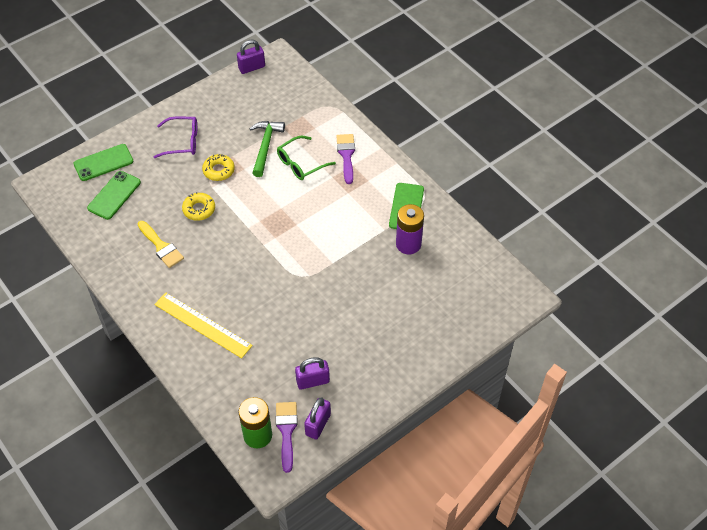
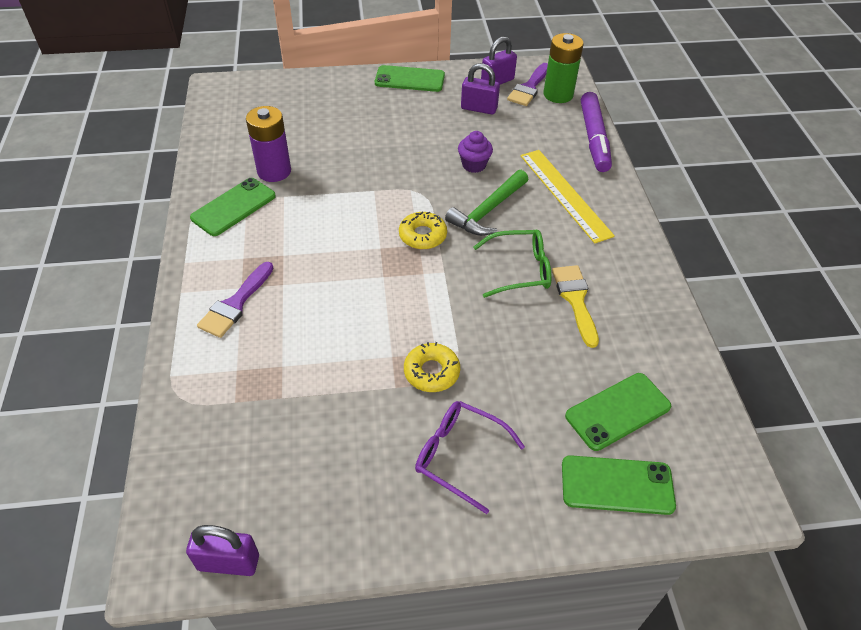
camera: 150 degrees left, 5 degrees down
yellow donut [182,192,215,221] -> yellow donut moved to [399,212,447,249]
green hammer [249,121,285,177] -> green hammer moved to [445,170,528,236]
green glasses [277,135,336,180] -> green glasses moved to [473,230,552,298]
none -> green phone [375,65,445,92]
none -> purple cupcake [458,131,493,173]
none -> purple marker [581,92,612,172]

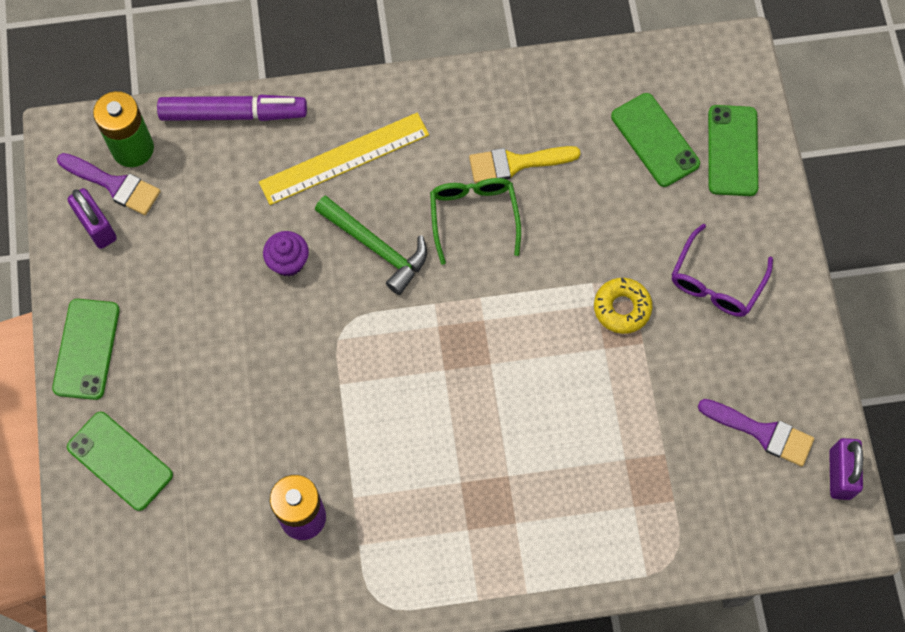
camera: 90 degrees left, 20 degrees up
green phone [190,178,276,236] -> green phone moved to [67,412,173,511]
purple brush [197,262,274,338] -> purple brush moved to [698,399,814,467]
yellow donut [399,212,447,249] -> none
purple padlock [461,63,500,114] -> none

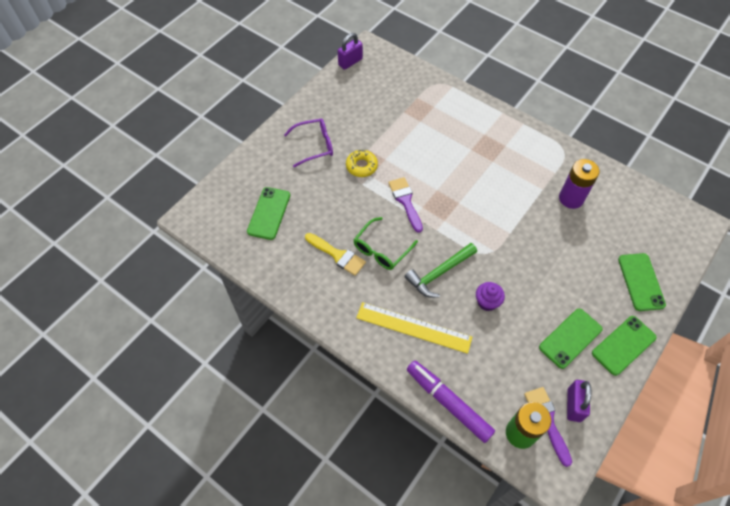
camera: 135 degrees left, 10 degrees down
green hammer [315,195,427,295] -> green hammer turned 120 degrees counterclockwise [405,243,477,298]
purple brush [698,399,814,467] -> purple brush moved to [388,177,423,233]
green phone [708,105,758,196] -> green phone moved to [539,309,603,369]

